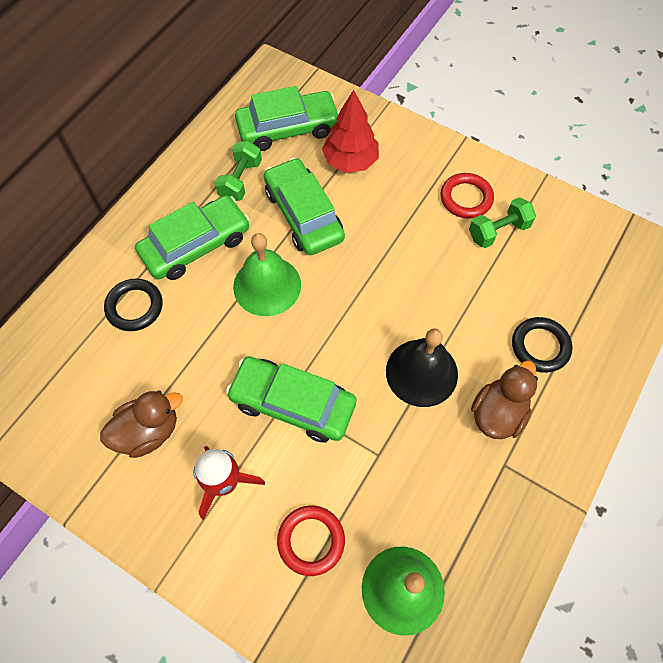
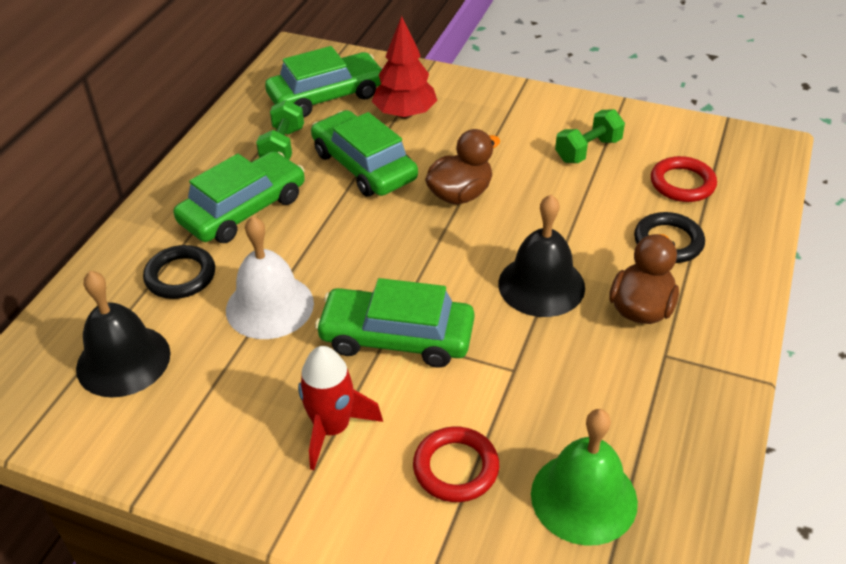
camera: 10 degrees left, 20 degrees down
brown duck [100,391,183,458] -> brown duck moved to [425,129,500,204]
green bell [233,233,301,316] -> none
red ring [441,173,494,219] -> red ring moved to [651,156,717,202]
none -> black bell [76,271,171,397]
none -> white bell [226,216,314,339]

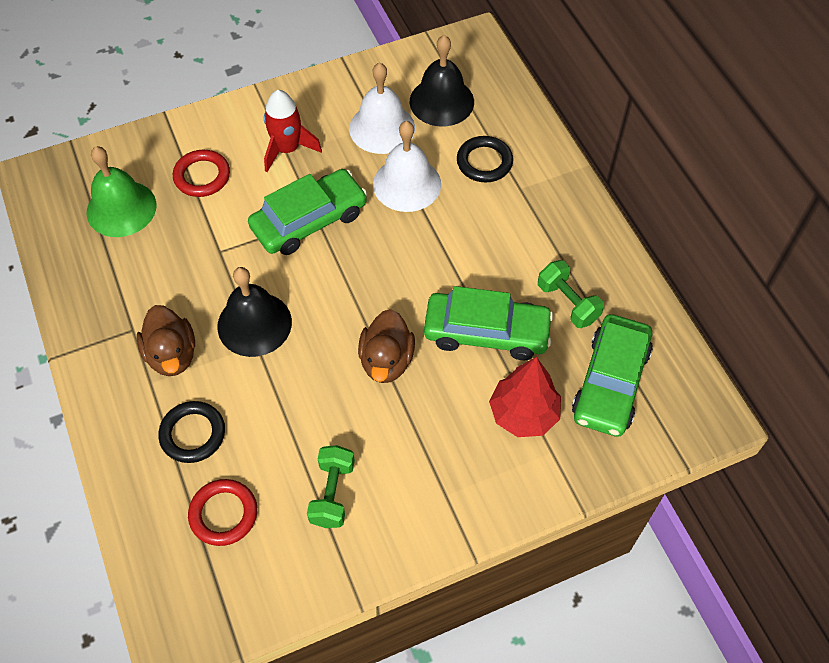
camera: 135 degrees right, 15 degrees up
green car [174,151,305,243] -> none
none -> white bell [349,62,415,154]

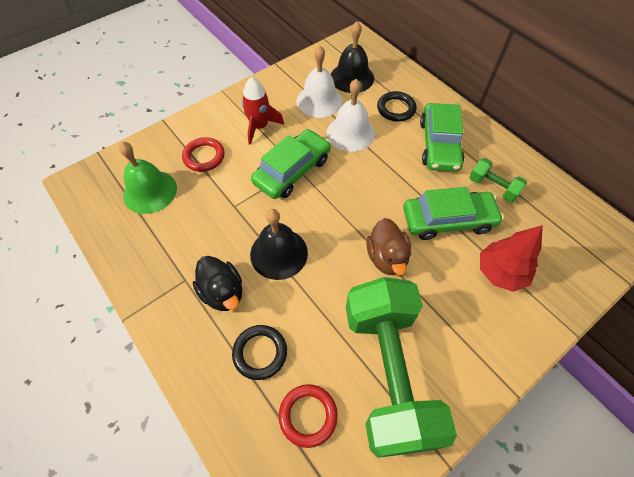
camera: 15 degrees left, 0 degrees up
brown duck [137,305,195,376] -> black duck [193,256,243,311]
green dumbbell [307,445,355,528] -> green dumbbell [346,277,457,458], size x2.41
green car [572,314,653,437] -> green car moved to [420,103,464,172]

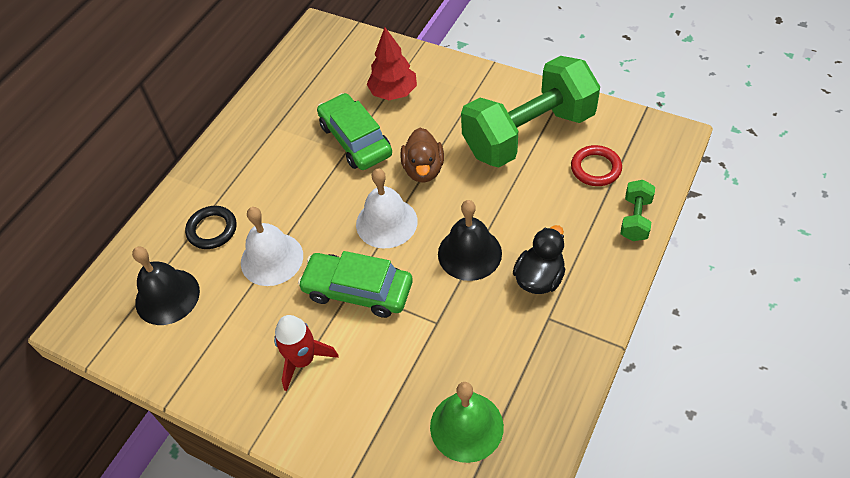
camera: 110 degrees left, 5 degrees down
red ring [182,137,225,172] -> none
black ring [232,325,287,380] -> none
white bell [297,45,342,118] -> white bell moved to [356,169,418,248]
brown duck [366,218,411,276] -> brown duck turned 120 degrees clockwise [400,128,444,183]
green car [420,103,464,172] -> none
green dumbbell [470,158,527,203] -> green dumbbell moved to [620,180,655,241]

